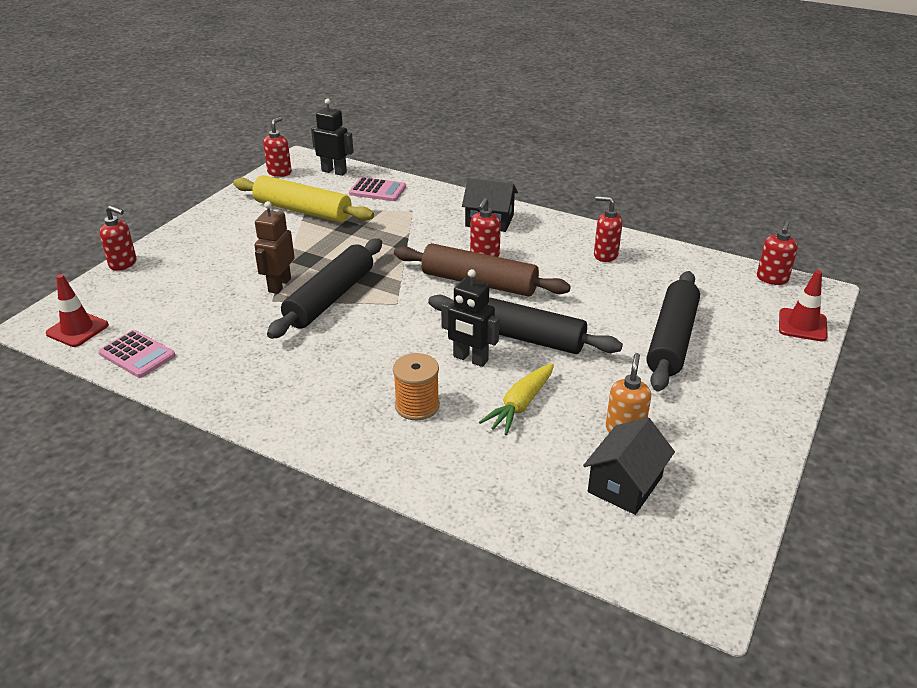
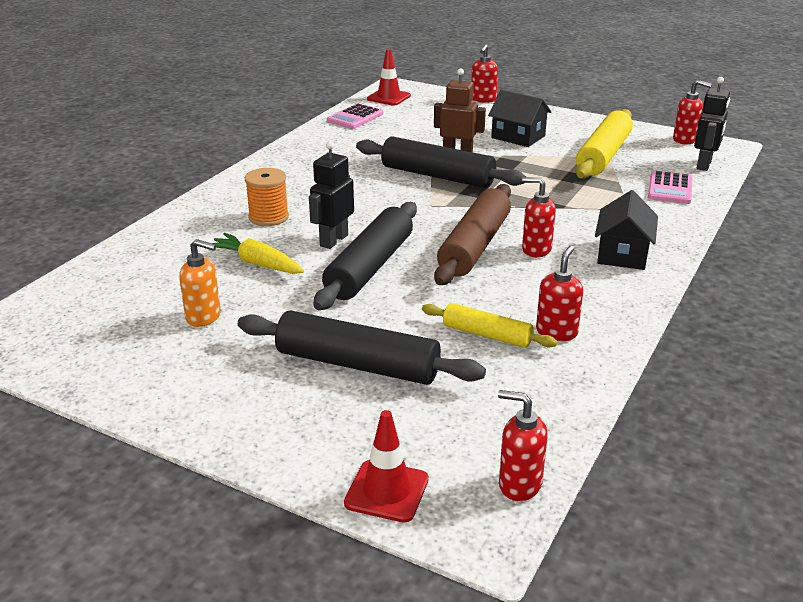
camera: 90 degrees right, 5 degrees down
black house [583,417,675,515] -> black house moved to [488,90,552,147]
none -> yellow rolling pin [422,303,558,348]

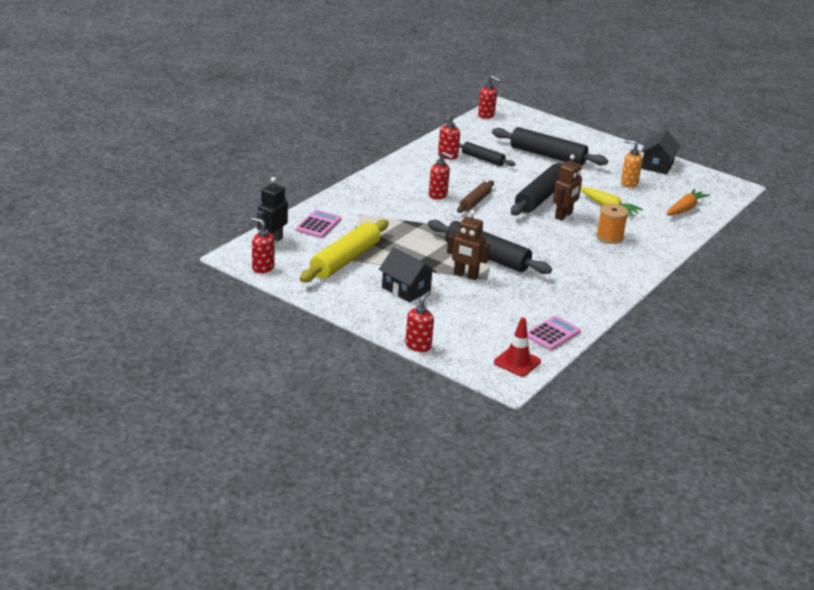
camera: 175 degrees left, 0 degrees up
black robot [309,141,354,249] -> brown robot [553,155,582,221]
red traffic cone [344,410,429,523] -> none
yellow rolling pin [422,303,558,348] -> black rolling pin [459,142,515,166]
brown rolling pin [434,184,511,285] -> brown rolling pin [457,181,494,213], size x0.58
black house [595,190,658,270] -> black house moved to [641,130,680,175]
none -> orange carrot [666,189,710,216]

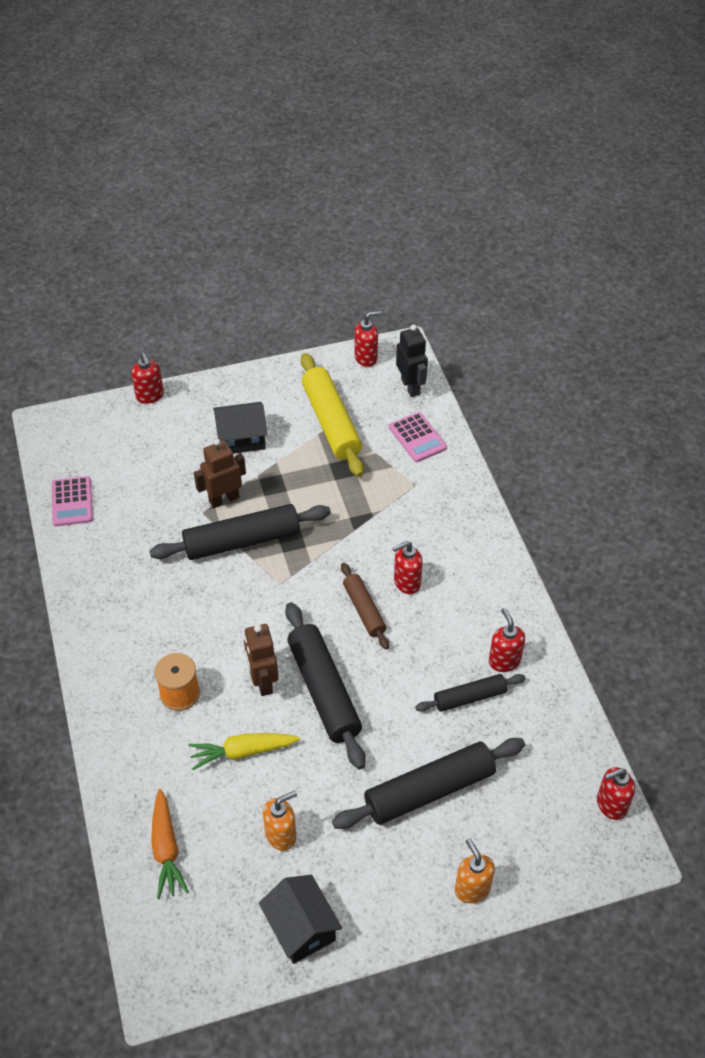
camera: 130 degrees right, 20 degrees up
red traffic cone [494,318,541,377] -> none
none -> orange soap dispenser [455,838,495,903]

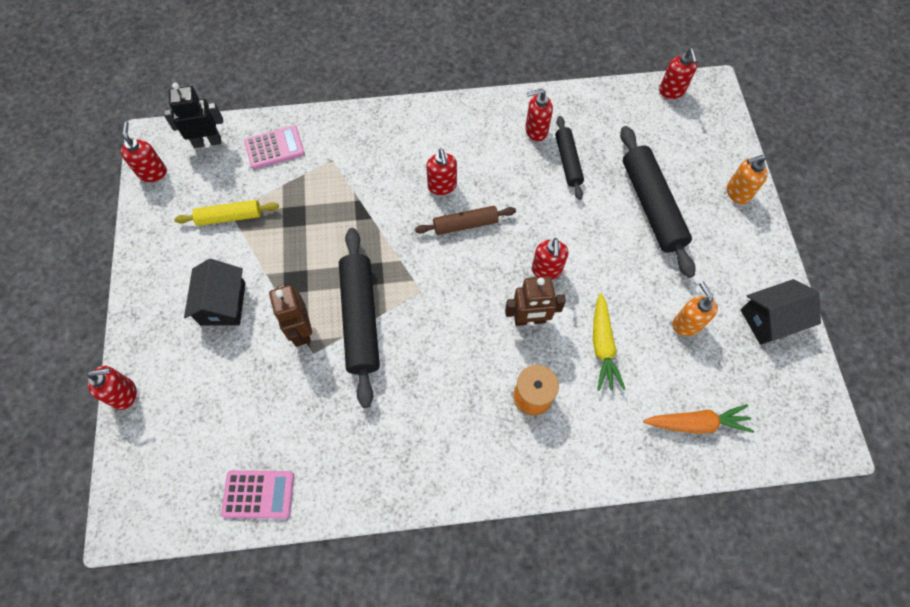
camera: 80 degrees left, 15 degrees up
black rolling pin [285,602,366,769] -> red soap dispenser [532,238,568,279]
yellow rolling pin [301,353,364,477] -> yellow rolling pin [174,200,279,226], size x0.58

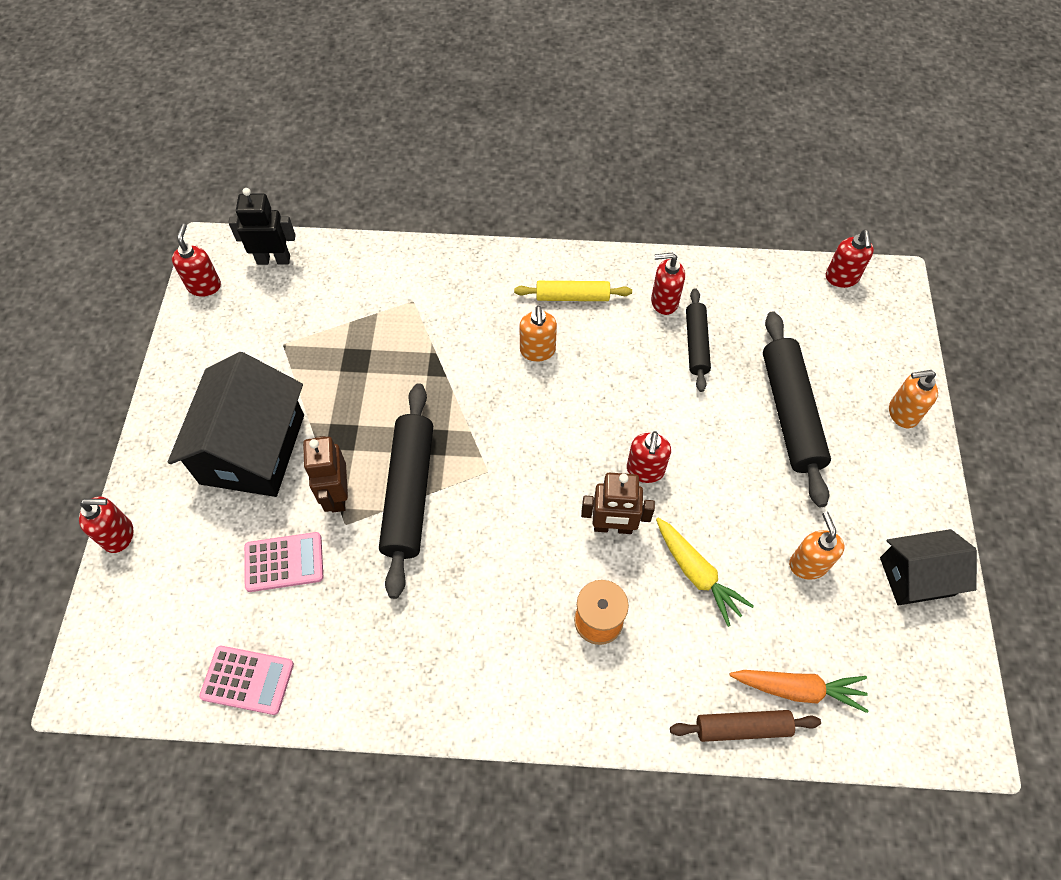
camera: 10 degrees right, 5 degrees down
yellow rolling pin [174,200,279,226] -> yellow rolling pin moved to [514,281,632,301]
black house [184,259,246,325] -> black house [168,352,304,497], size x1.68
pink calculator [244,125,305,169] -> pink calculator moved to [244,532,323,592]
brown rolling pin [415,206,516,235] -> brown rolling pin moved to [670,710,821,742]
red soap dispenser [426,149,457,195] -> orange soap dispenser [519,306,557,362]
yellow carrot [593,293,625,391] -> yellow carrot turned 45 degrees counterclockwise [656,518,754,627]

